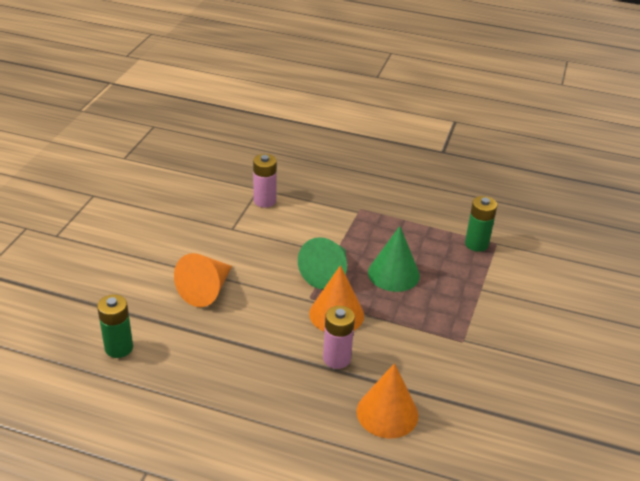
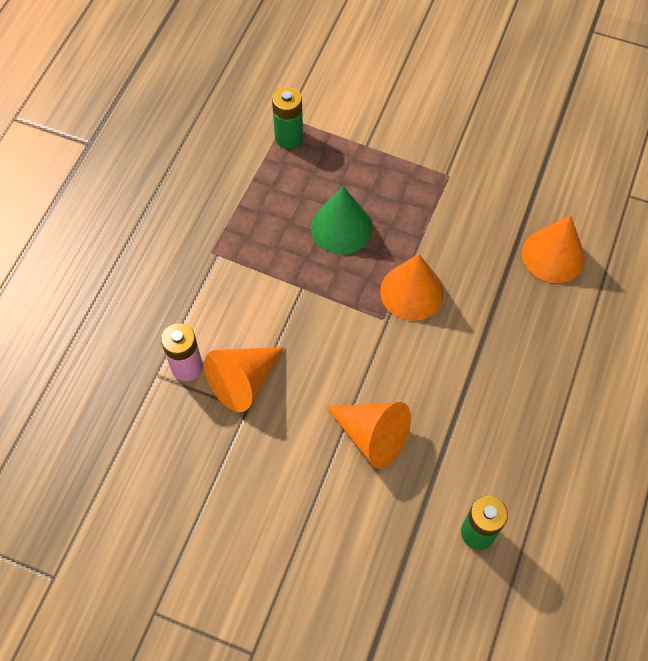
camera: 85 degrees left, 25 degrees up
green cone [298,237,347,289] -> none
pink battery [323,306,355,369] -> none
none -> orange cone [204,347,284,412]

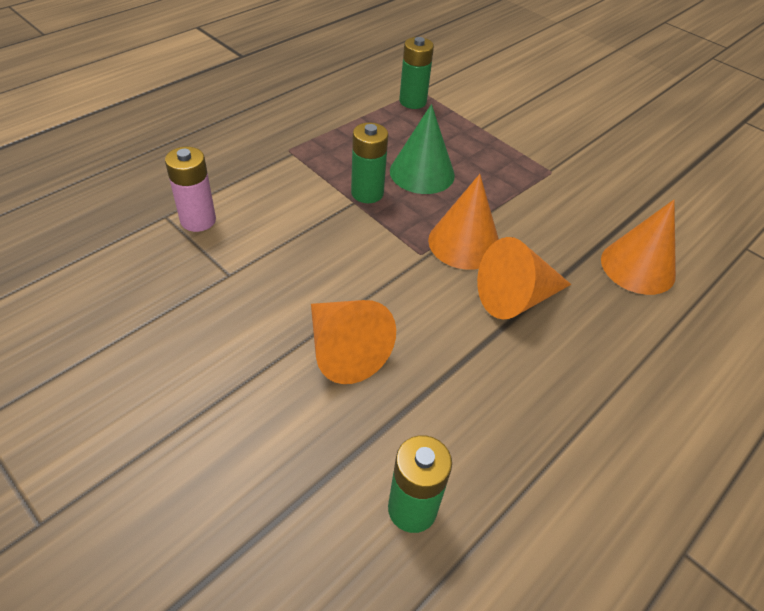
camera: 20 degrees right, 15 degrees down
orange cone [204,347,284,412] -> orange cone moved to [477,237,571,320]
none -> green battery [351,123,388,203]

